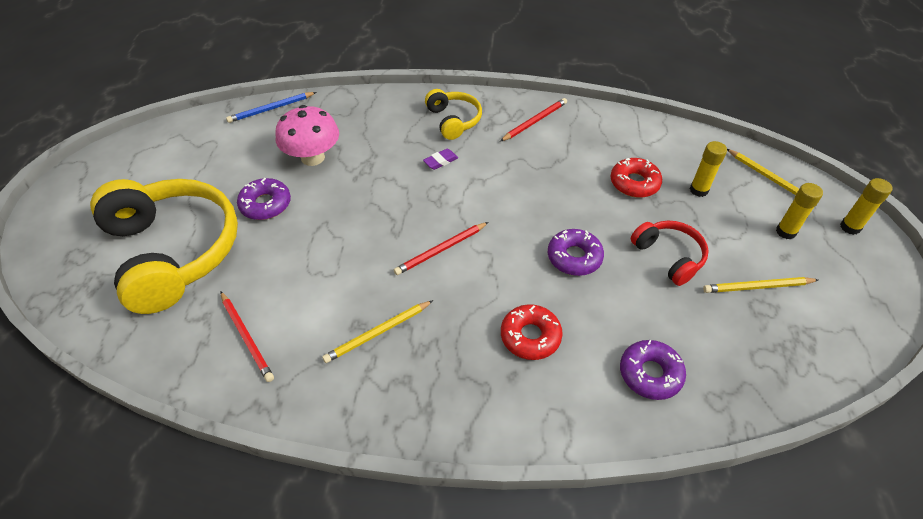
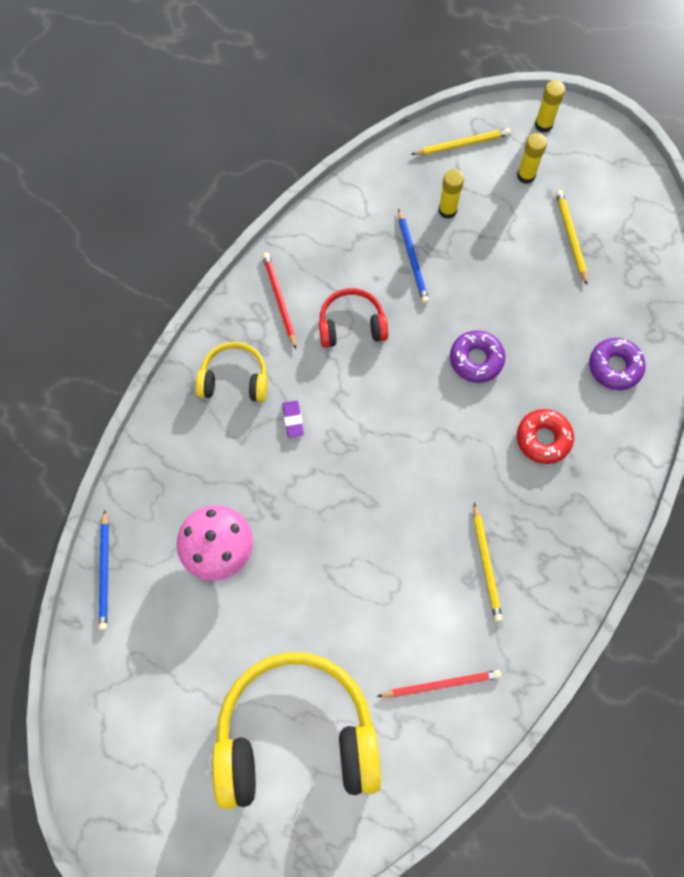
camera: 65 degrees left, 20 degrees up
purple donut [237,178,291,220] -> none
red pencil [394,222,489,275] -> none
red donut [611,158,662,198] -> blue pencil [398,208,429,303]
red headphones [631,221,709,286] -> red headphones moved to [319,288,388,347]
yellow pencil [703,277,818,293] -> yellow pencil turned 150 degrees clockwise [556,190,587,285]

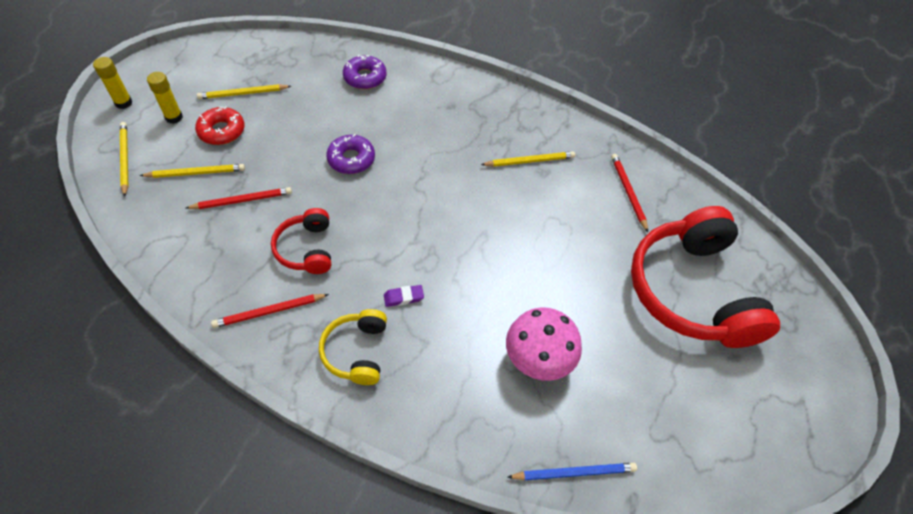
camera: 95 degrees left, 15 degrees down
yellow headphones [212,652,381,809] -> red headphones [631,206,780,348]
blue pencil [398,208,429,303] -> red pencil [186,187,292,209]
yellow glue stick [438,169,464,219] -> yellow pencil [140,164,245,178]
red donut [517,409,574,464] -> red donut moved to [195,106,245,145]

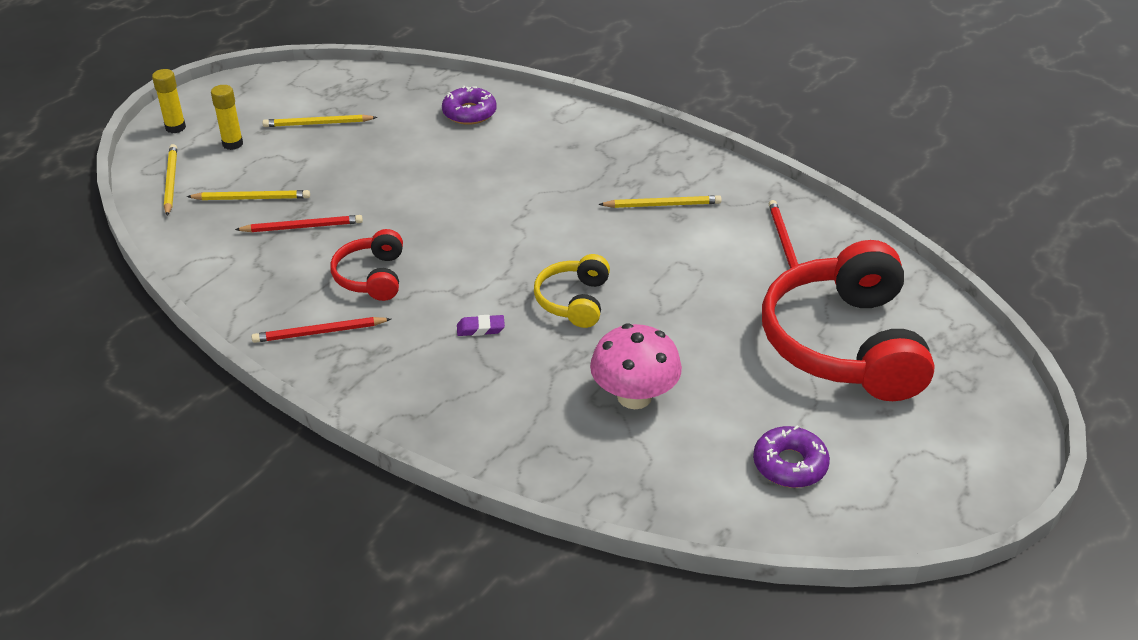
camera: 10 degrees right, 15 degrees down
red donut [195,106,245,145] -> none
yellow headphones [319,309,387,385] -> yellow headphones moved to [534,254,610,328]
purple donut [326,134,375,174] -> purple donut moved to [753,425,830,488]
blue pencil [508,463,637,480] -> none

